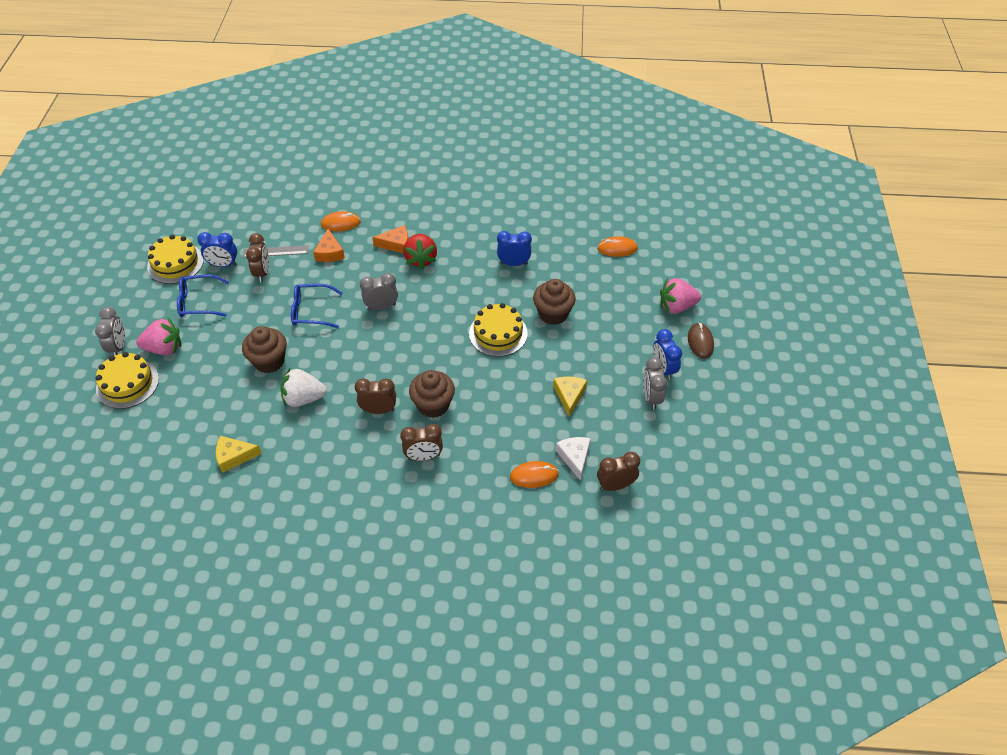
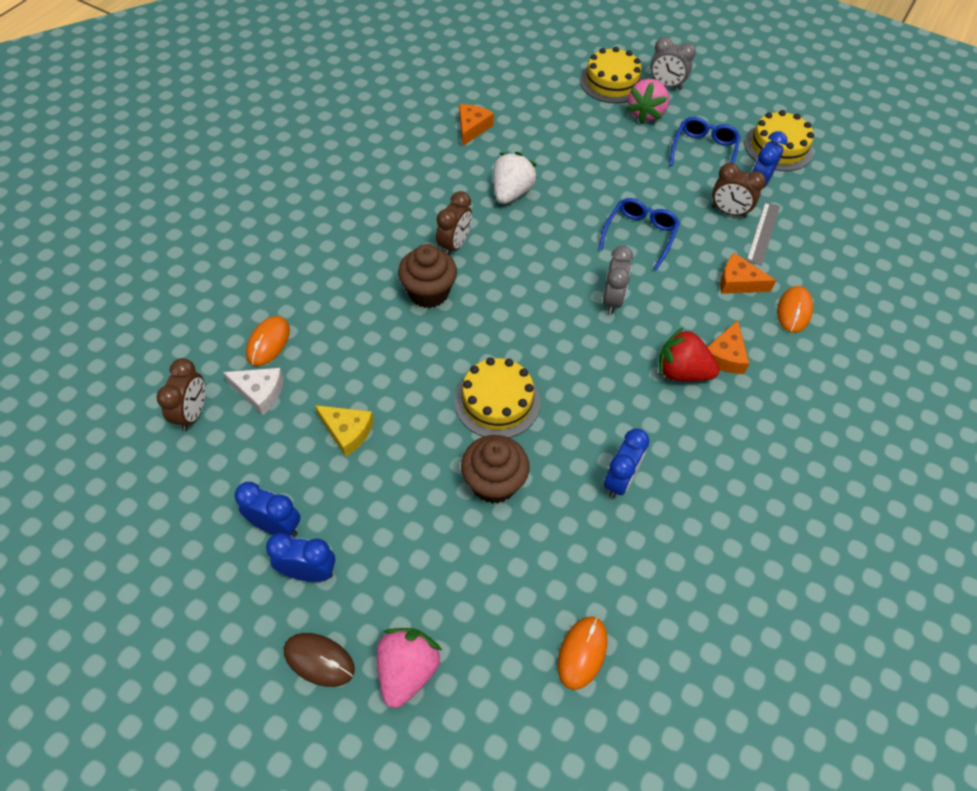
camera: 115 degrees right, 5 degrees up
yellow cheese [216,436,262,473] -> orange cheese [459,104,494,146]
brown cupcake [242,326,287,373] -> none
brown clock [400,424,443,461] -> none
grey clock [643,357,667,410] -> blue clock [235,482,300,537]

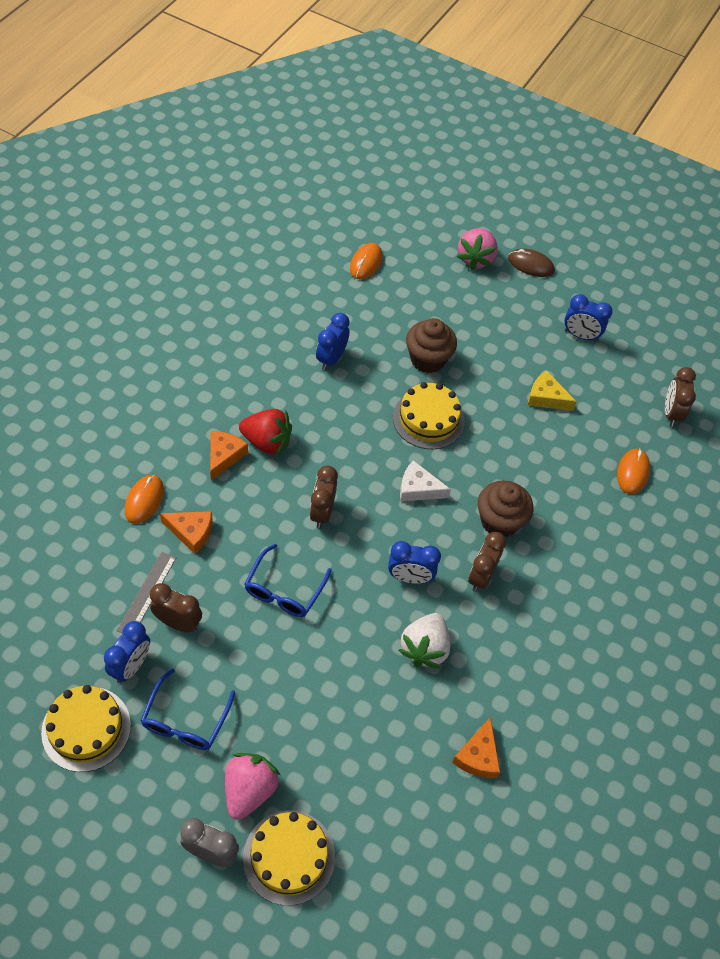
camera: 175 degrees right, 0 degrees up
white cheese [223,368,284,415] -> white cheese moved to [400,460,451,502]
blue clock [266,533,335,582] -> blue clock moved to [388,541,441,584]
grey clock [603,246,633,314] -> brown clock [310,466,338,528]

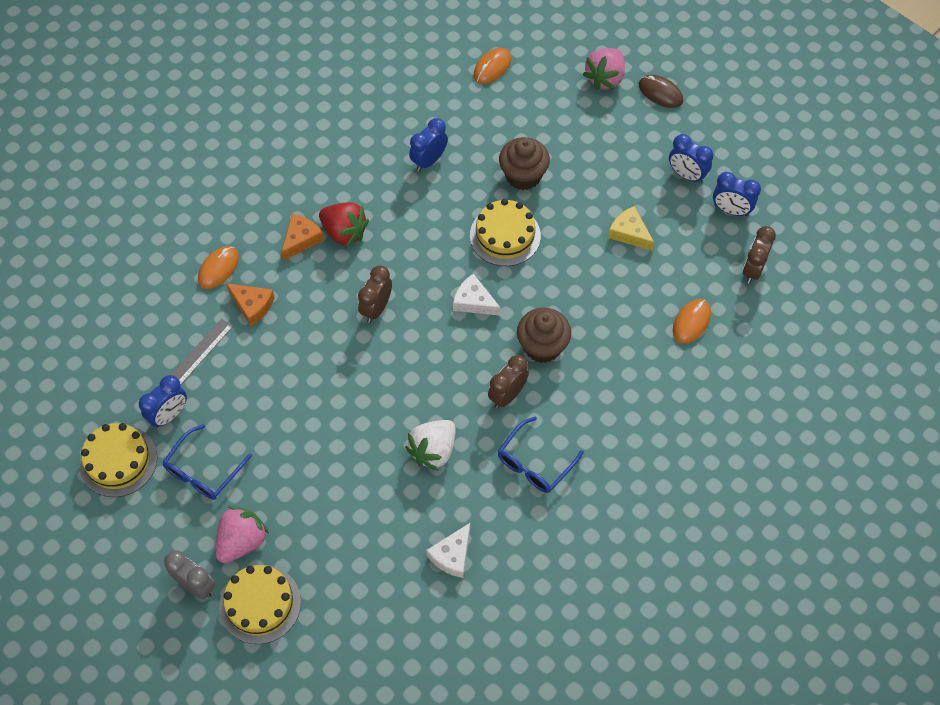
camera: 20 degrees right, 5 degrees up
brown clock [150,583,202,632] -> none
blue glasses [244,544,332,617] -> blue glasses moved to [498,417,584,493]
blue clock [388,541,441,584] -> blue clock moved to [713,172,761,216]
orange cheese [452,717,500,778] -> white cheese [426,523,470,578]

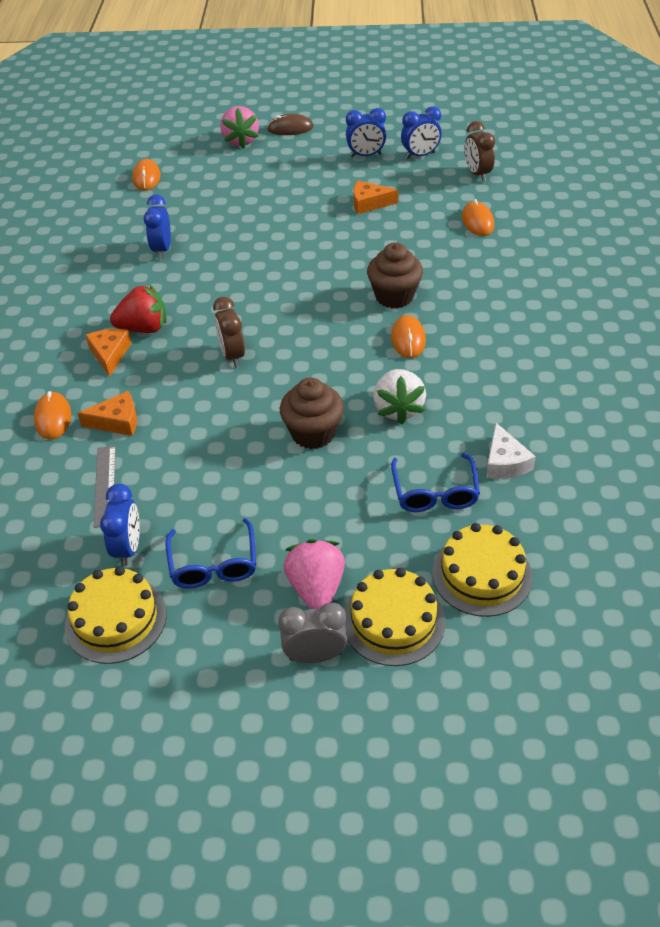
camera: 40 degrees left, 15 degrees down
white cheese [453,274,501,315] -> none
yellow cake [470,199,541,266] -> yellow cake moved to [432,523,533,617]
brown clock [488,355,529,409] -> orange mouse [391,315,426,358]
blue glasses [498,417,584,493] -> blue glasses moved to [391,453,480,512]
brown cupcake [499,137,550,190] -> brown cupcake moved to [280,378,344,449]
yellow cheese [608,206,654,251] -> orange cheese [354,180,398,214]

